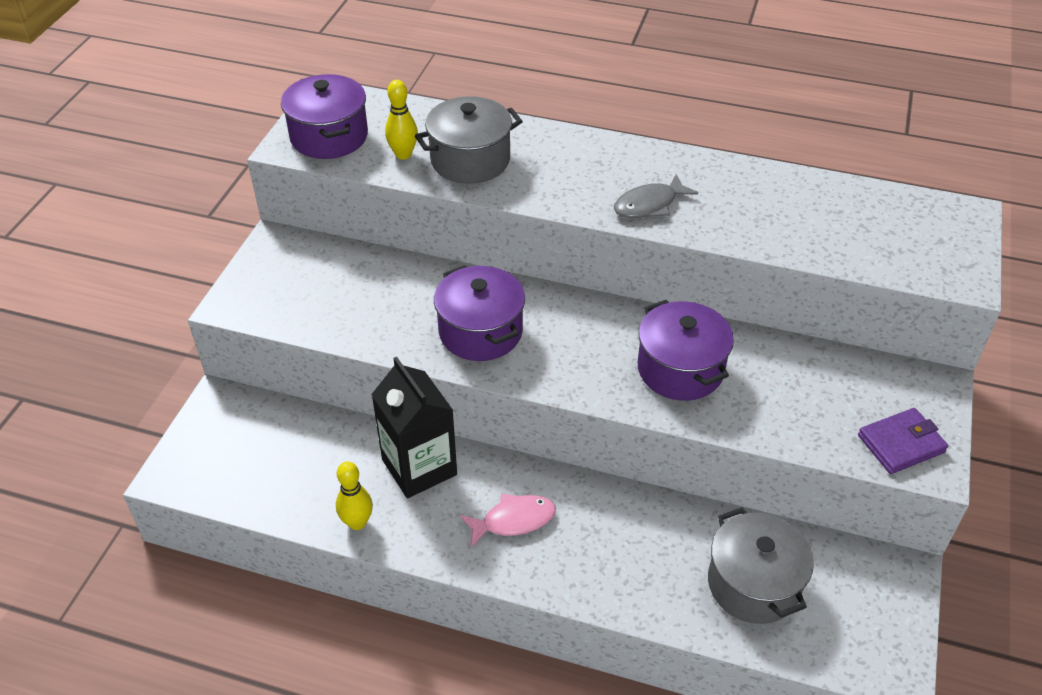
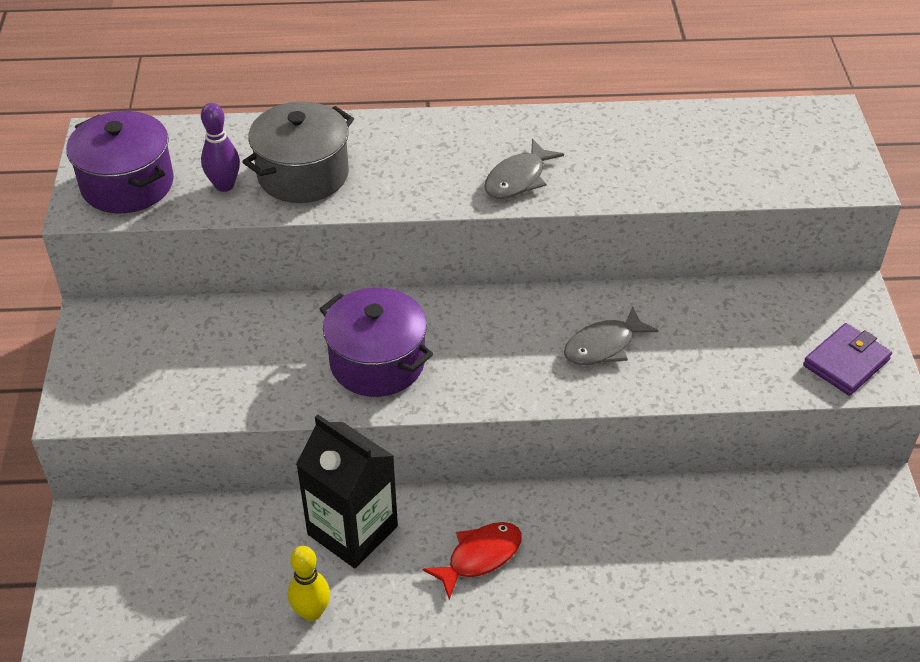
camera: 20 degrees left, 0 degrees up
yellow bowling pin [385,80,418,160] -> purple bowling pin [201,103,240,192]
pink fish [460,493,556,547] -> red fish [423,522,522,600]
purple pot [638,300,734,401] -> grey fish [564,307,659,365]
grey pot [708,507,814,624] -> none

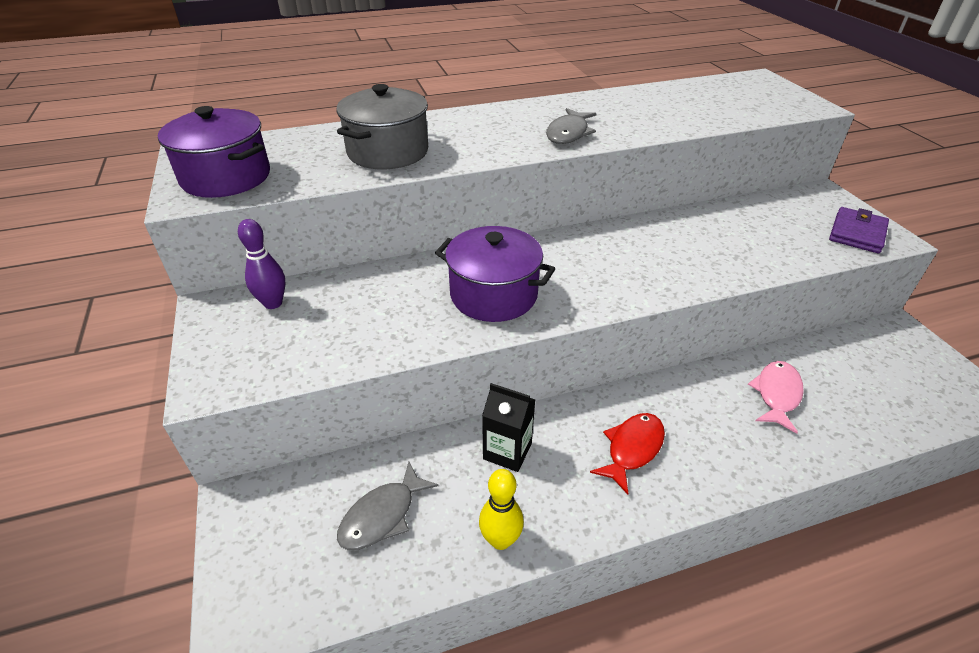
camera: 15 degrees left, 5 degrees down
purple bowling pin [201,103,240,192] -> purple bowling pin moved to [238,219,285,309]
black carton [296,414,398,568] -> black carton [482,383,535,472], size x0.61
grey fish [564,307,659,365] -> grey fish moved to [337,462,439,550]
none -> pink fish [748,361,804,434]

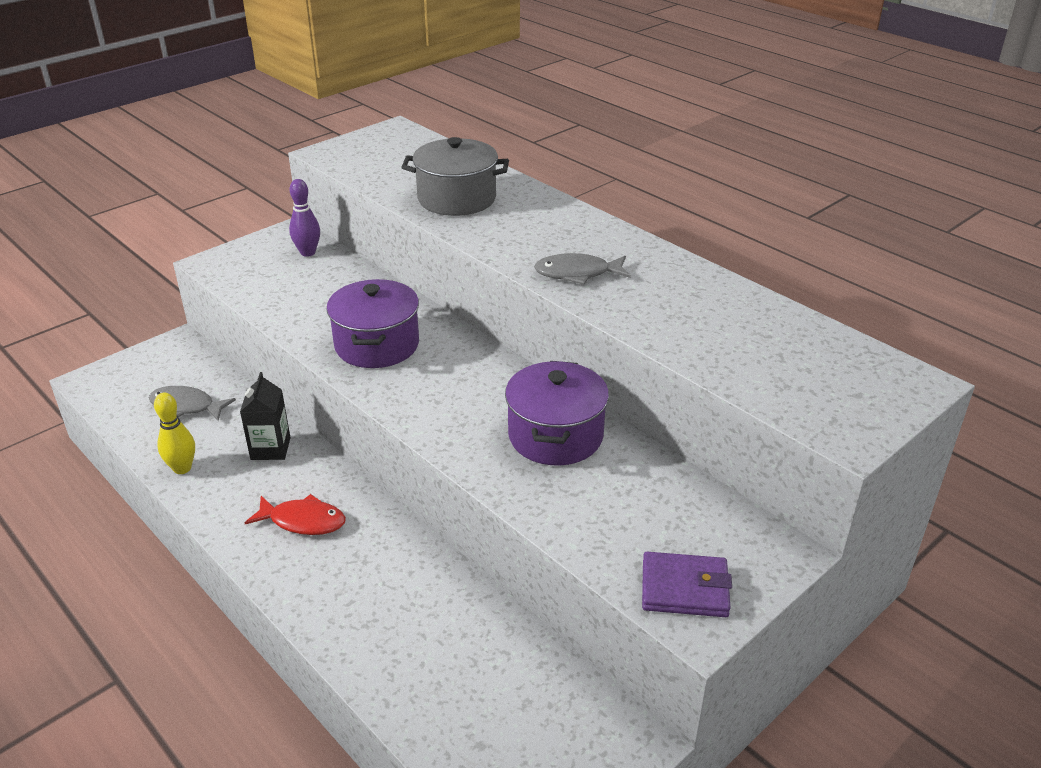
camera: 65 degrees right, 5 degrees down
purple pot [158,106,270,198] -> purple pot moved to [505,361,609,466]
pink fish [748,361,804,434] -> none

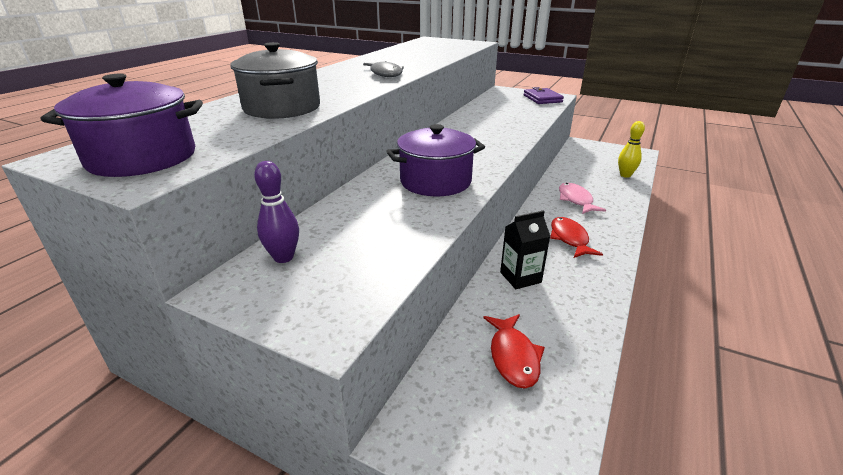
camera: 110 degrees left, 5 degrees down
grey fish [149,386,236,421] -> red fish [483,314,545,389]
yellow bowling pin [154,393,195,474] -> yellow bowling pin moved to [618,121,645,178]
purple pot [505,361,609,466] -> purple pot moved to [41,74,203,177]
none -> pink fish [559,183,606,214]

